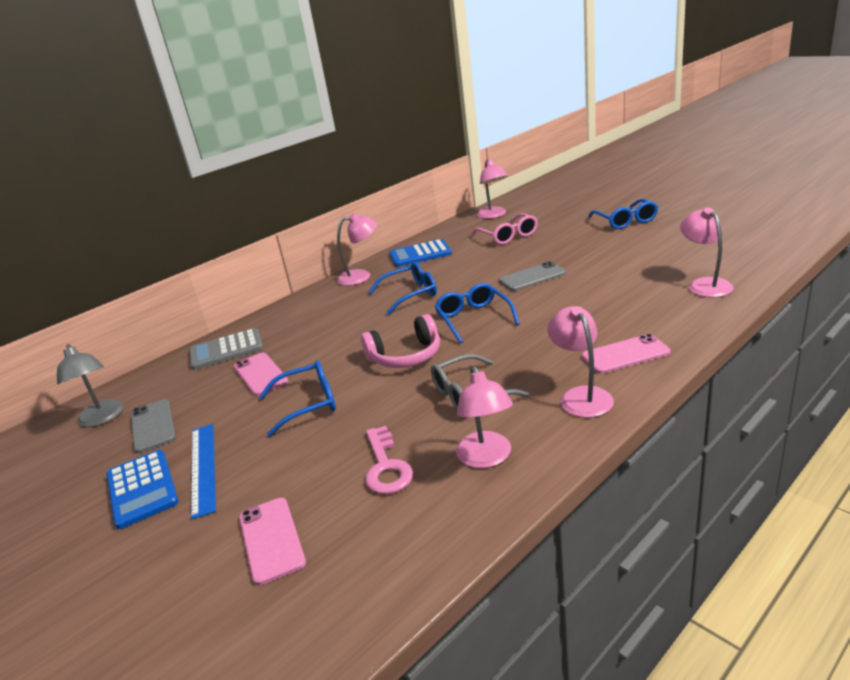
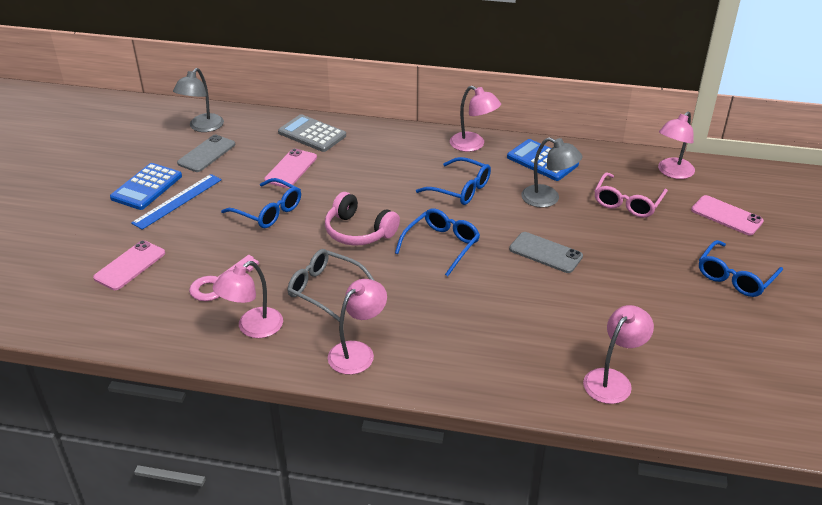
camera: 50 degrees right, 10 degrees up
pink phone [582,334,671,374] -> pink phone moved to [691,195,764,235]
none -> grey lamp [521,137,583,208]

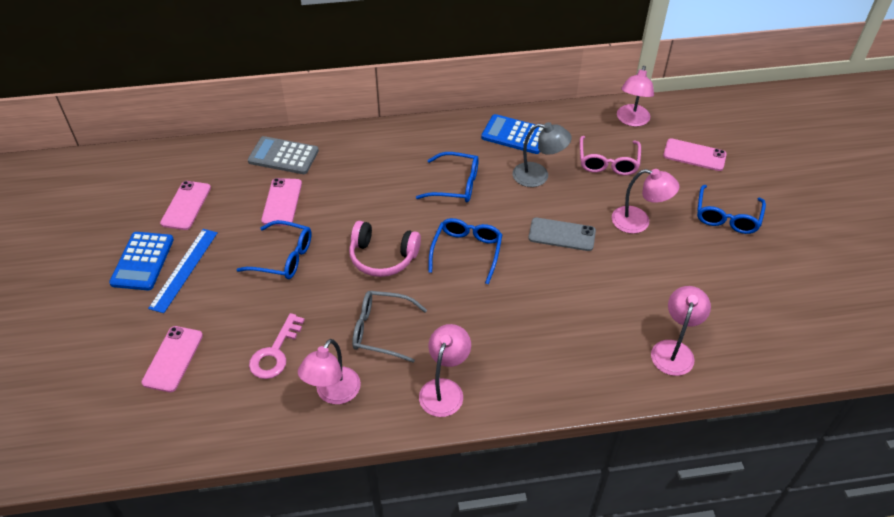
camera: 20 degrees left, 10 degrees up
grey lamp [173,68,224,132] -> none
grey phone [177,135,235,172] -> pink phone [160,181,211,230]
pink lamp [450,86,501,152] -> pink lamp moved to [612,169,679,234]

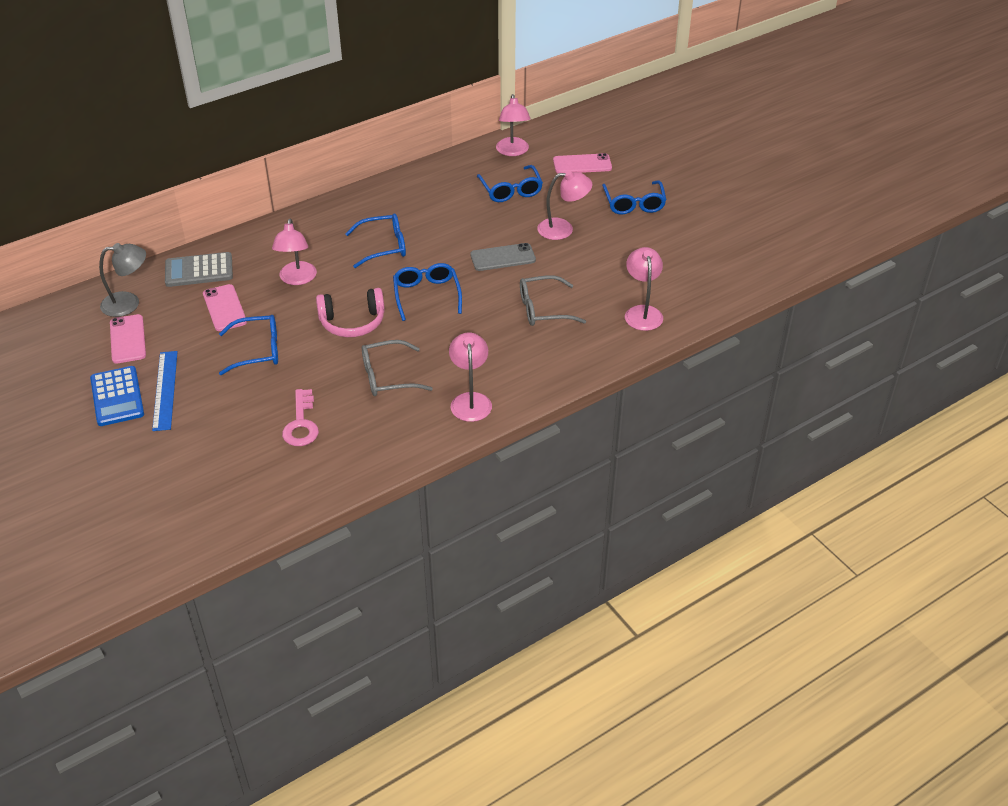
camera: 25 degrees left, 5 degrees down
pink phone [141,326,203,392] -> none
pink lamp [298,339,361,404] -> pink lamp moved to [272,219,317,285]
blue calculator [481,114,544,154] -> none
grey lamp [513,122,572,187] -> grey lamp moved to [99,243,146,317]
pink glasses [580,136,641,175] -> blue glasses [477,165,543,202]
none -> grey glasses [520,275,586,326]

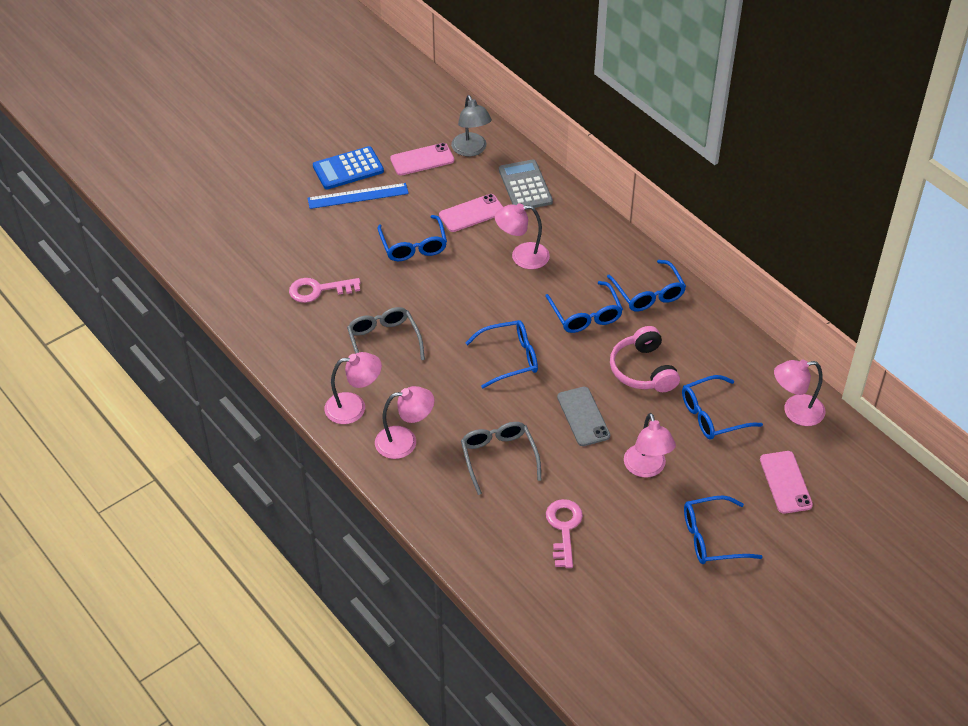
camera: 85 degrees right, 5 degrees up
pink headphones [316,288,385,337] -> pink headphones moved to [610,326,680,392]
pink lamp [625,247,663,331] -> pink lamp moved to [375,386,435,459]
none -> pink key [546,499,583,568]
none -> blue glasses [607,260,686,311]

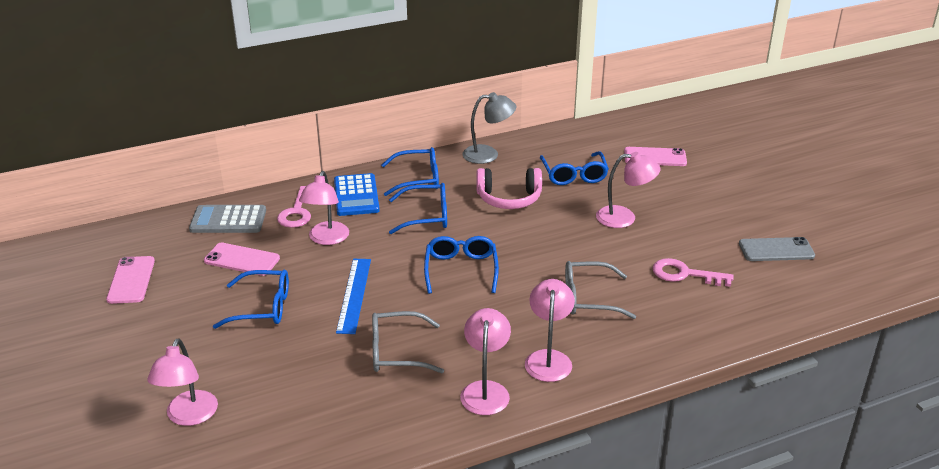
camera: 75 degrees left, 15 degrees down
pink key [289,278,361,303] -> pink key moved to [277,186,311,228]
blue ruler [307,183,409,209] -> blue ruler moved to [336,259,371,334]
blue calculator [313,146,384,189] -> blue calculator moved to [334,173,380,216]
pink phone [439,194,503,232] -> pink phone turned 60 degrees counterclockwise [204,243,280,276]
grey lamp [451,95,492,157] -> grey lamp moved to [462,92,516,164]
grey phone [557,387,610,446] -> grey phone moved to [739,237,815,261]
blue glasses [684,496,763,564] -> none
pink lamp [774,360,826,426] -> pink lamp moved to [147,338,218,426]

